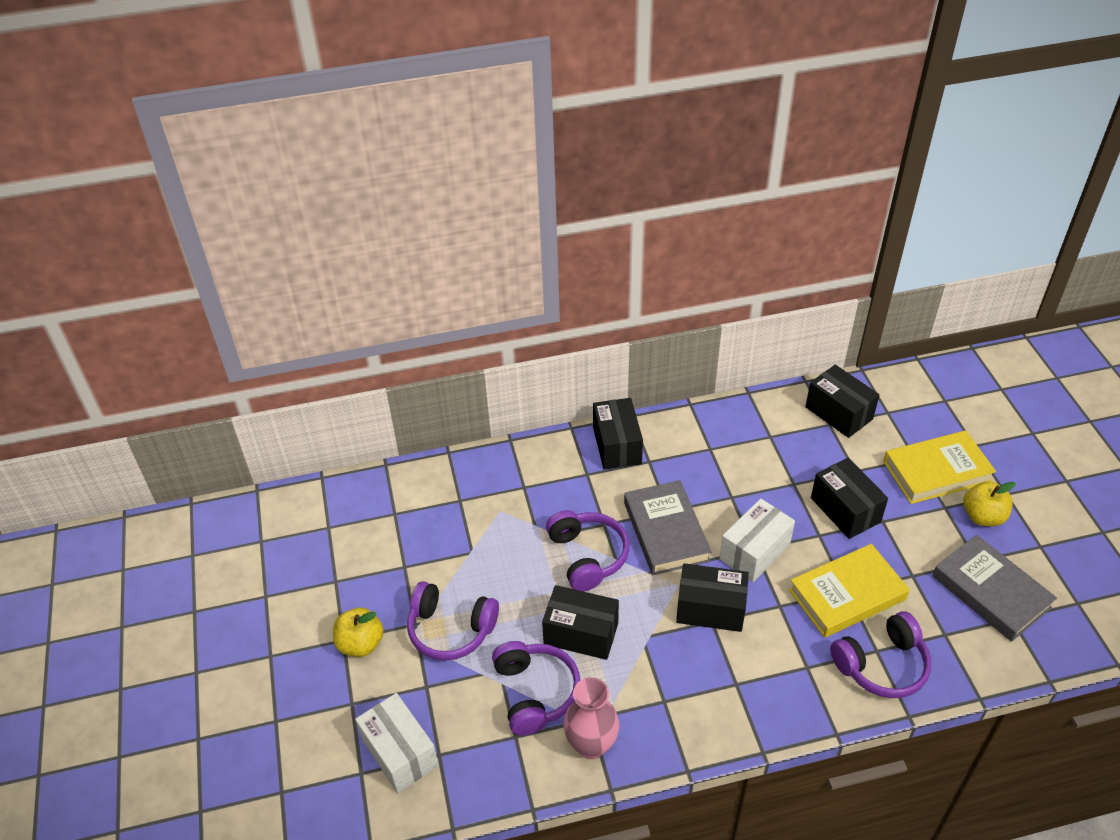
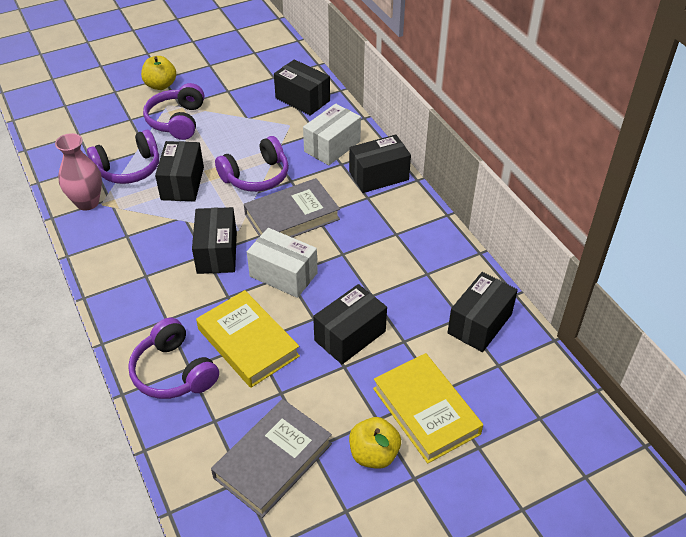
camera: 75 degrees right, 0 degrees up
white box [355,693,439,793] -> white box moved to [303,104,361,165]
none -> black box [274,59,330,116]

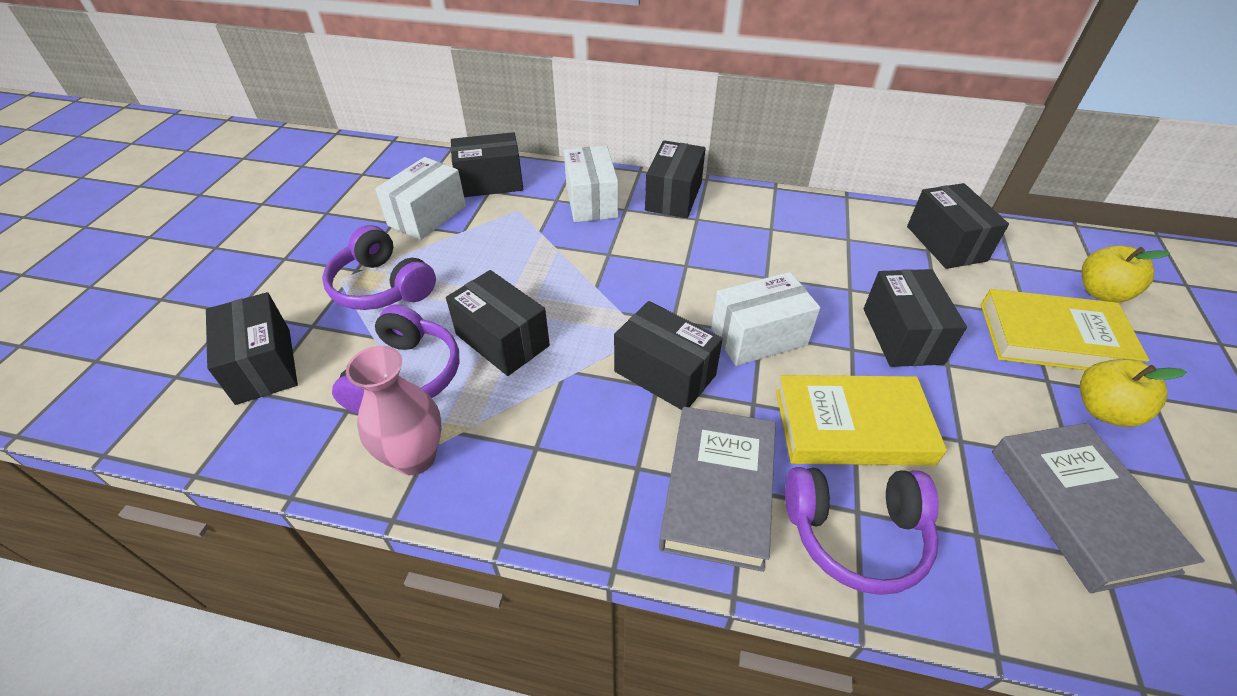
camera: 50 degrees left, 0 degrees up
yellow apple [141,56,176,90] -> yellow apple moved to [1082,246,1170,303]
purple headphones [215,136,289,192] -> none
grey book [244,178,340,238] -> grey book moved to [659,407,776,572]
none -> black box [206,292,298,405]
none -> white box [375,157,466,240]

